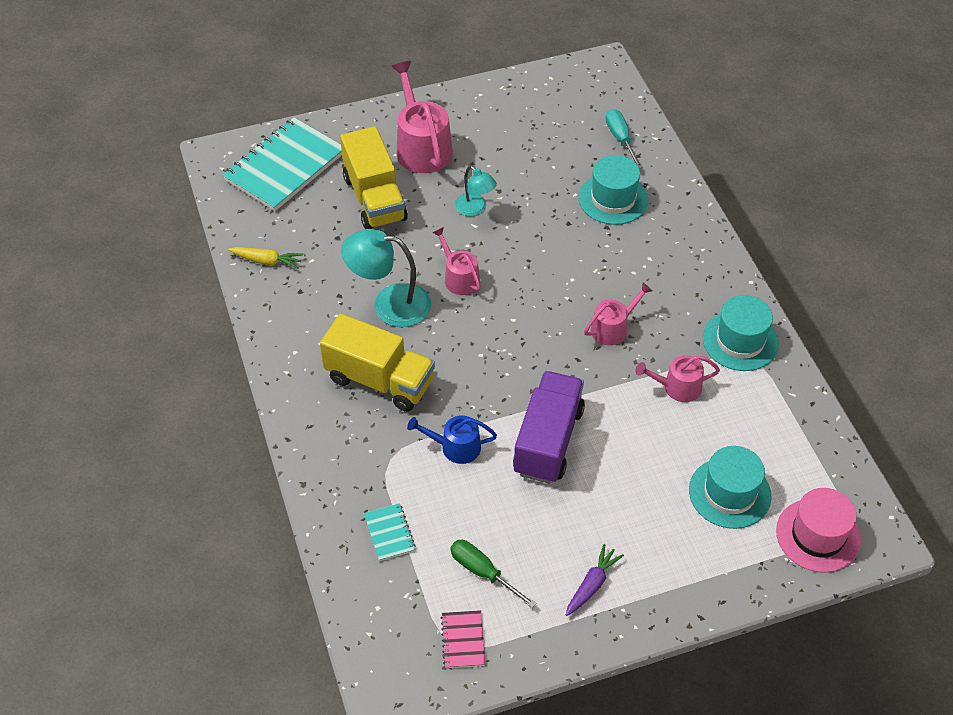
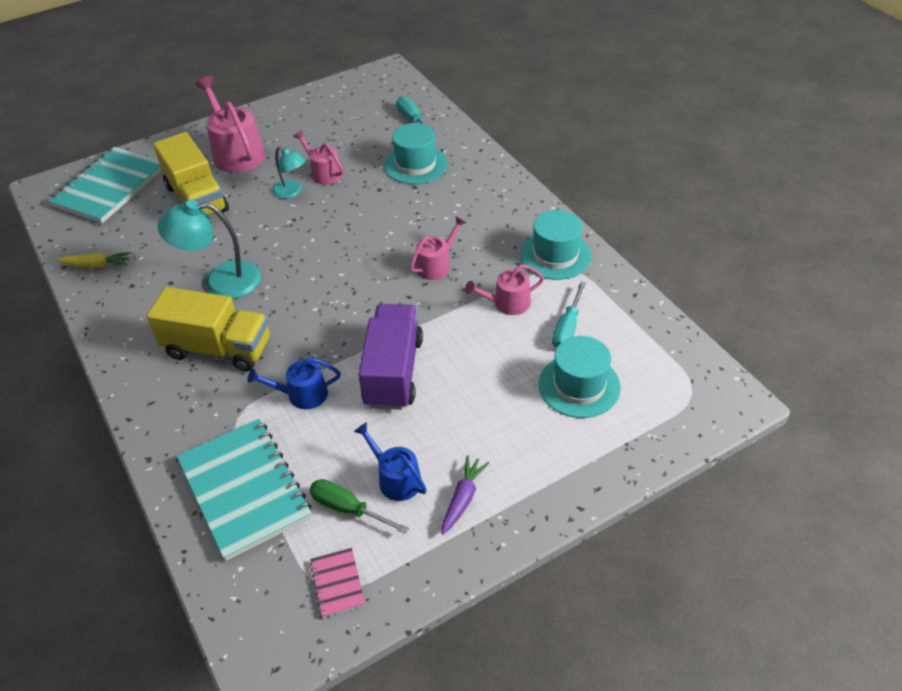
camera: 10 degrees left, 5 degrees down
turquoise notebook [364,503,416,561] -> turquoise notebook [177,419,312,561], size x2.28
pink watering can [432,227,481,295] -> pink watering can moved to [293,130,344,185]
pink hat [776,488,861,573] -> none
none -> blue watering can [354,423,427,501]
none -> turquoise screwdriver [552,281,586,348]

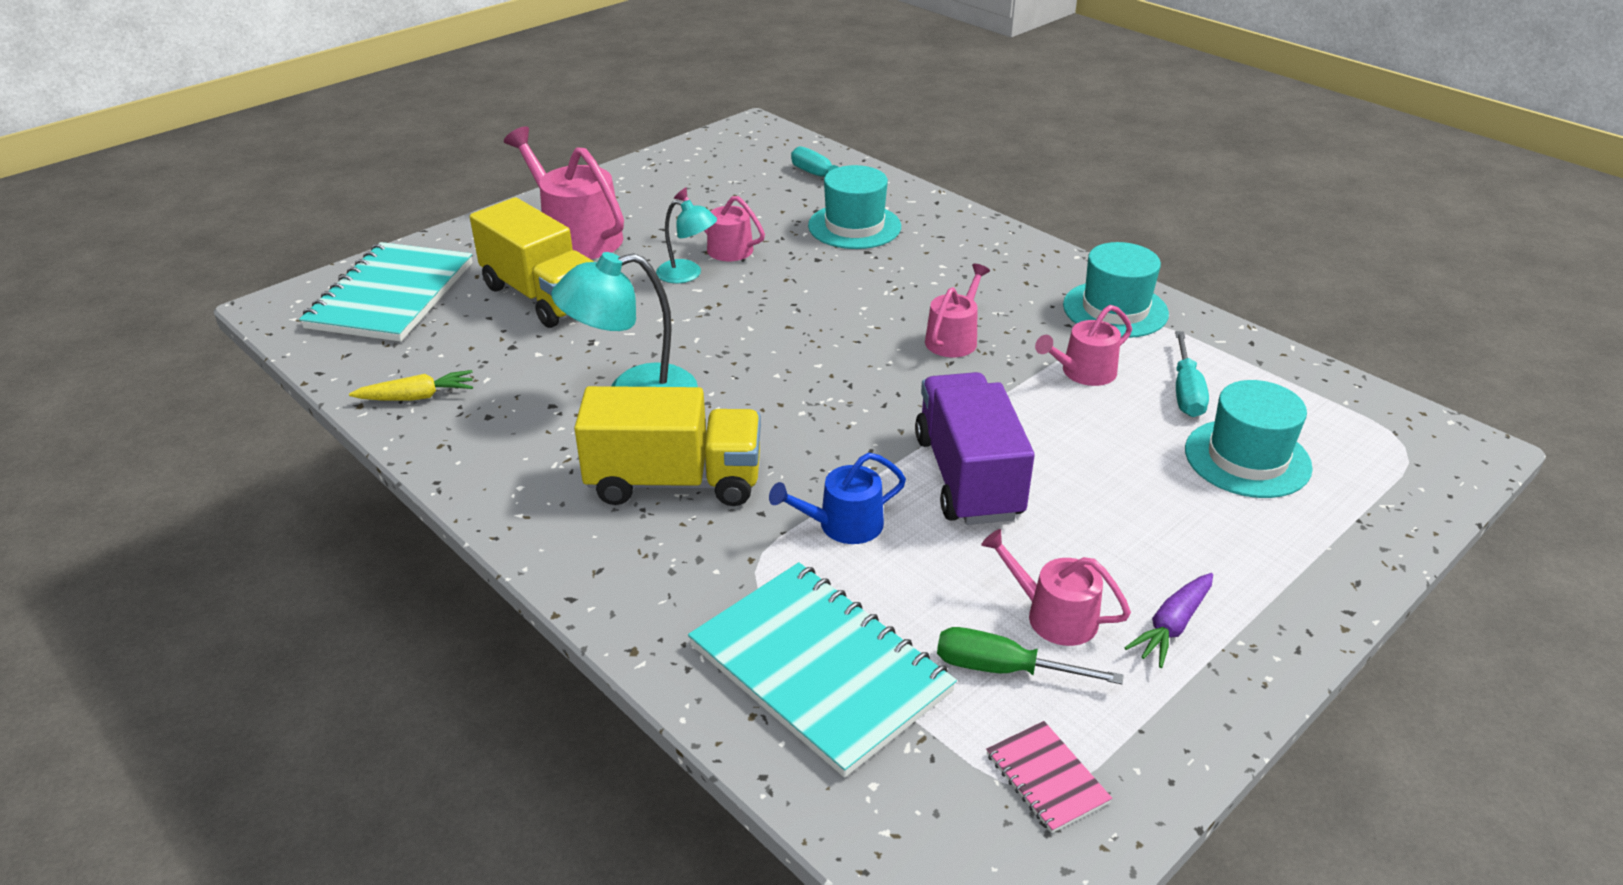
camera: 15 degrees left, 10 degrees down
blue watering can [354,423,427,501] -> pink watering can [981,529,1131,646]
purple carrot [442,455,489,535] -> purple carrot turned 150 degrees counterclockwise [1124,573,1213,668]

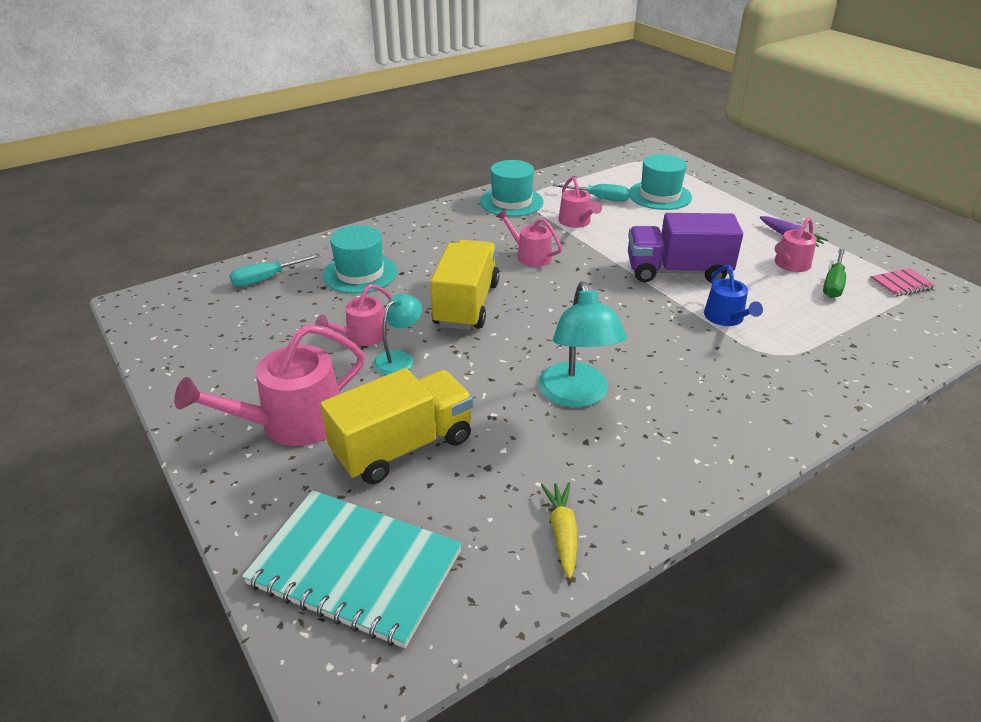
camera: 80 degrees left, 0 degrees up
yellow truck [574,386,761,506] -> yellow truck moved to [430,240,500,330]
turquoise notebook [688,562,957,777] -> none

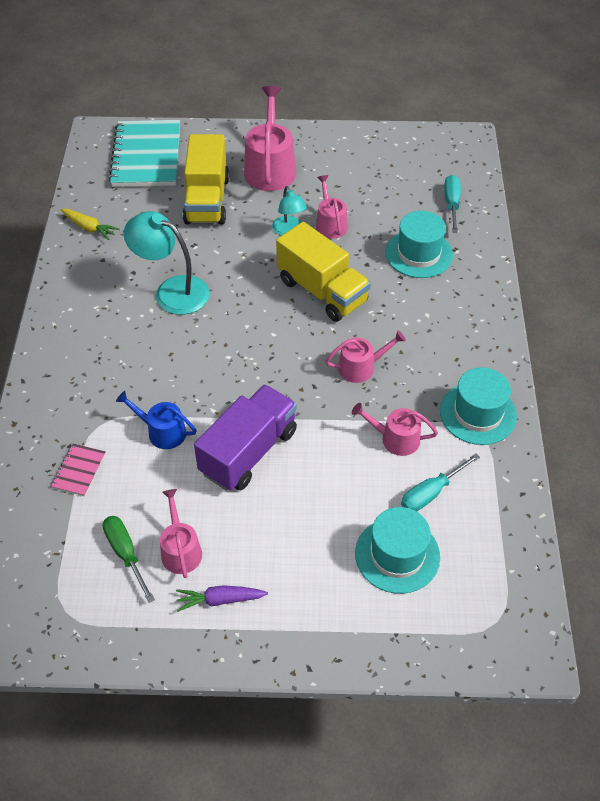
camera: 125 degrees right, 15 degrees up
turquoise notebook [242,490,462,648] -> turquoise notebook turned 60 degrees counterclockwise [109,120,180,187]
pink notebook [869,268,935,297] -> pink notebook moved to [51,443,106,496]

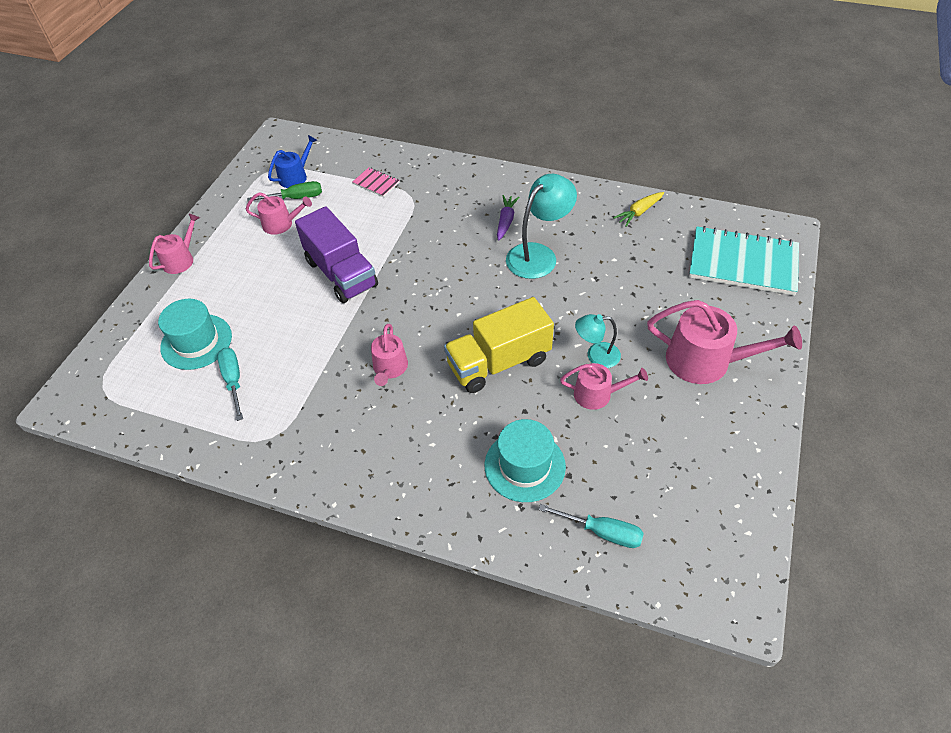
camera: 110 degrees right, 0 degrees up
blue watering can [116,391,197,449] -> blue watering can moved to [268,135,317,188]
purple carrot [176,585,268,612] -> purple carrot moved to [497,195,519,240]
yellow truck [183,134,229,225] -> none
pink watering can [352,403,438,456] -> pink watering can moved to [149,214,200,274]
turquoise hat [440,367,517,445] -> none

